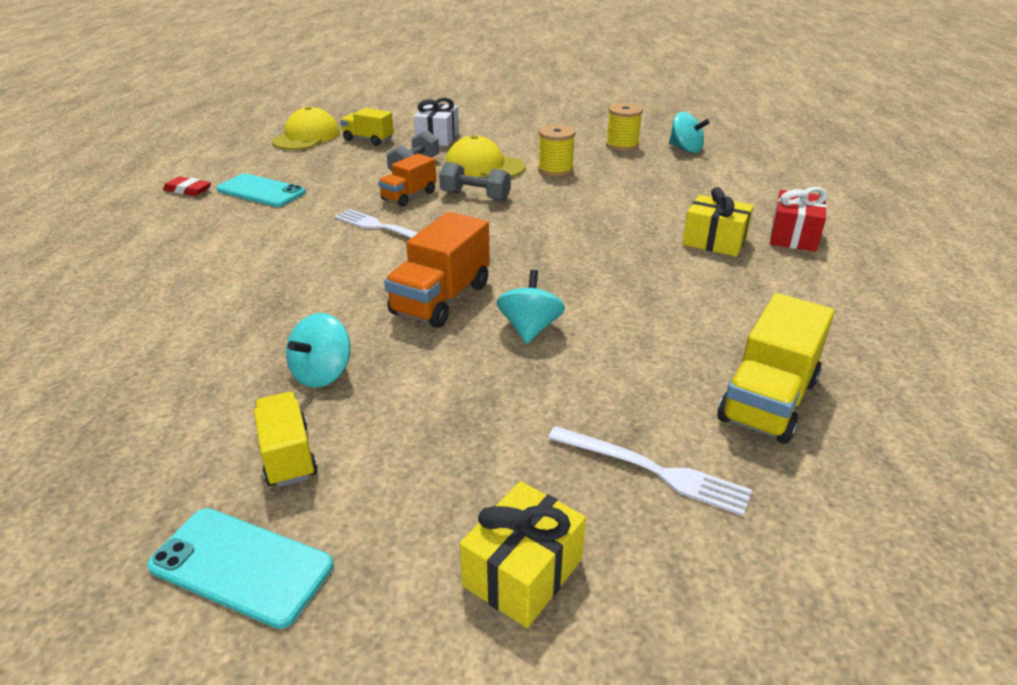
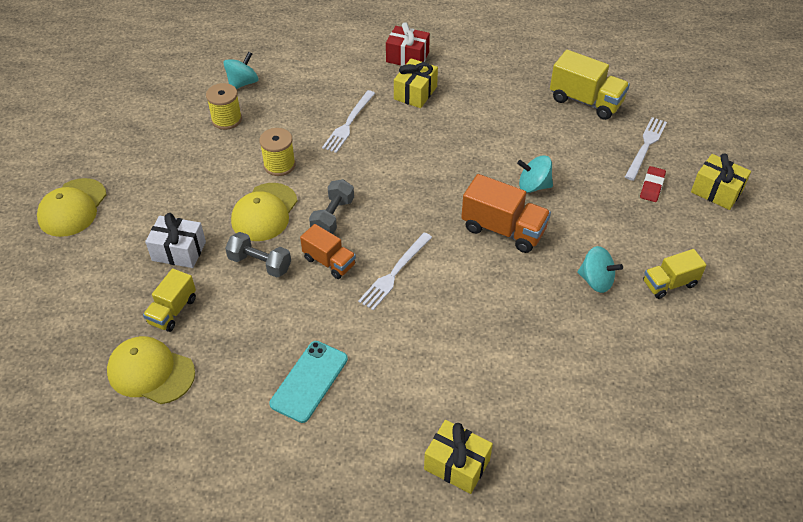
camera: 90 degrees left, 15 degrees up
turquoise phone [147,508,334,629] -> none
red eraser [163,177,211,196] -> red eraser moved to [640,166,666,202]
none -> yellow cap [37,178,107,237]
none -> white fork [322,90,375,153]
none -> yellow gift [424,420,493,494]

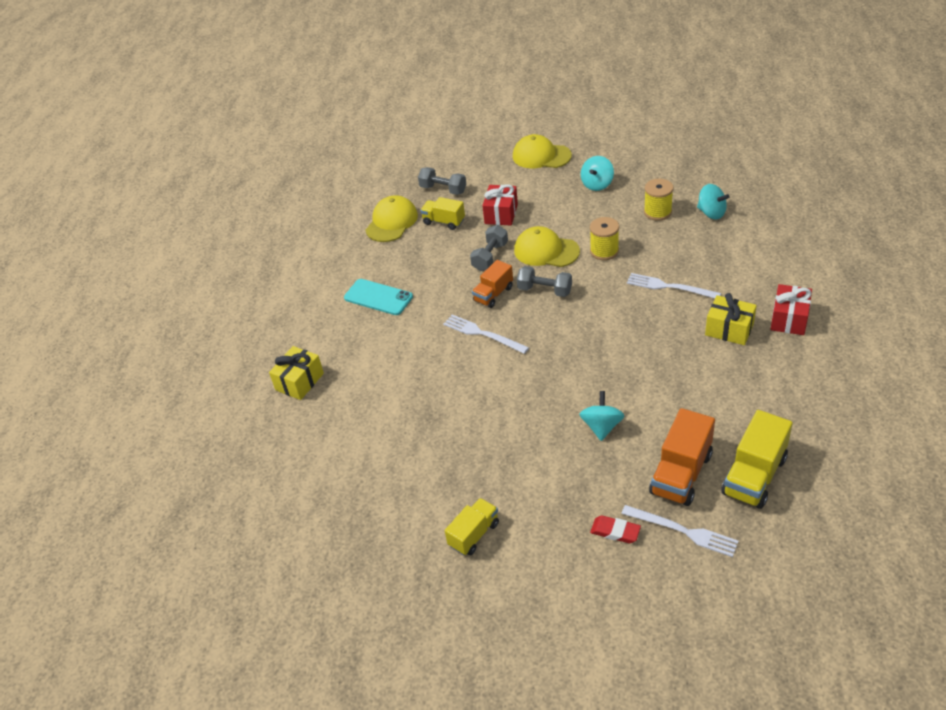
camera: 95 degrees right, 5 degrees down
white gift [145,213,206,268] -> red gift [483,184,518,225]
orange truck [461,174,551,253] -> orange truck moved to [649,408,715,506]
turquoise spinning top [577,246,623,293] -> turquoise spinning top moved to [581,156,614,191]
yellow truck [643,249,707,299] -> yellow truck turned 60 degrees clockwise [445,498,499,555]
yellow gift [691,153,751,210] -> none
none -> grey dumbbell [418,167,466,195]

